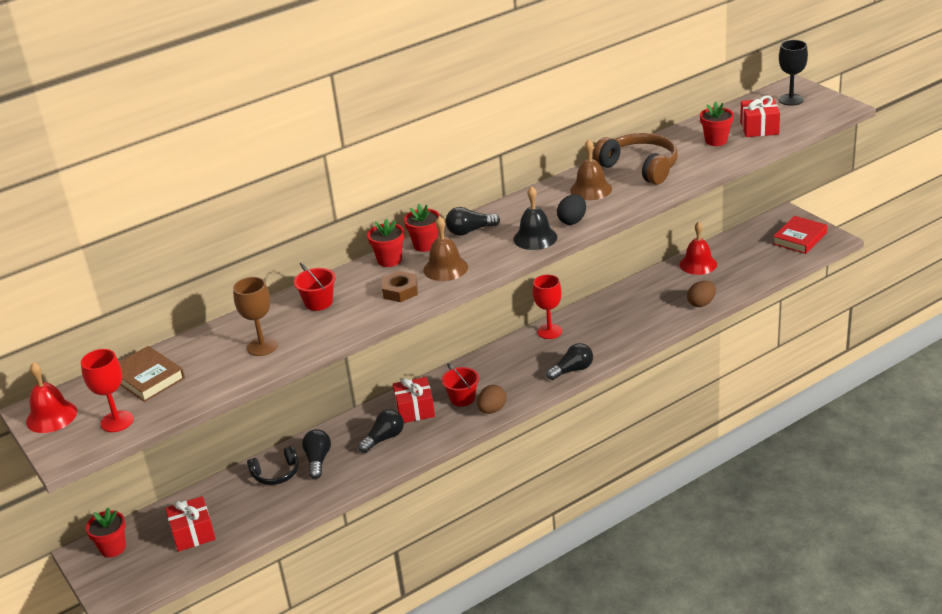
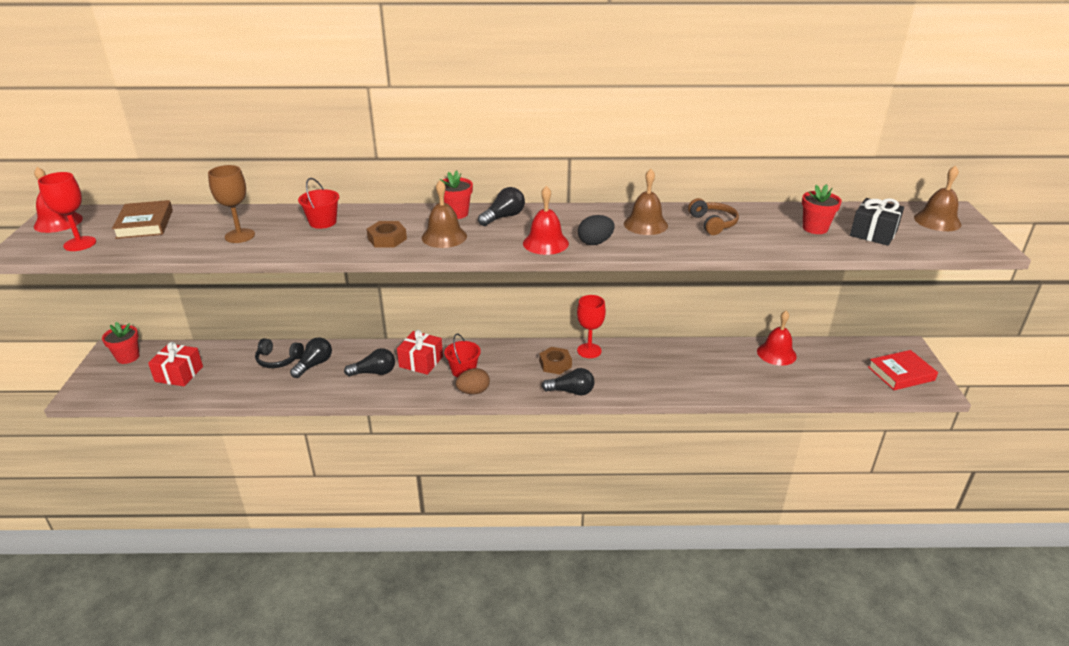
camera: 30 degrees right, 0 degrees up
red flower pot [367,218,404,267] -> none
black light bulb [446,207,500,236] -> black light bulb turned 120 degrees clockwise [478,187,525,226]
black bell [513,186,557,250] -> red bell [523,186,569,255]
brown headphones [593,133,678,185] -> brown headphones [688,198,739,235], size x0.59
brown egg [687,281,716,307] -> none
red gift [740,95,780,137] -> black gift [850,198,904,246]
black goblet [779,40,808,106] -> brown bell [914,165,961,231]
none -> brown nut [539,347,572,375]

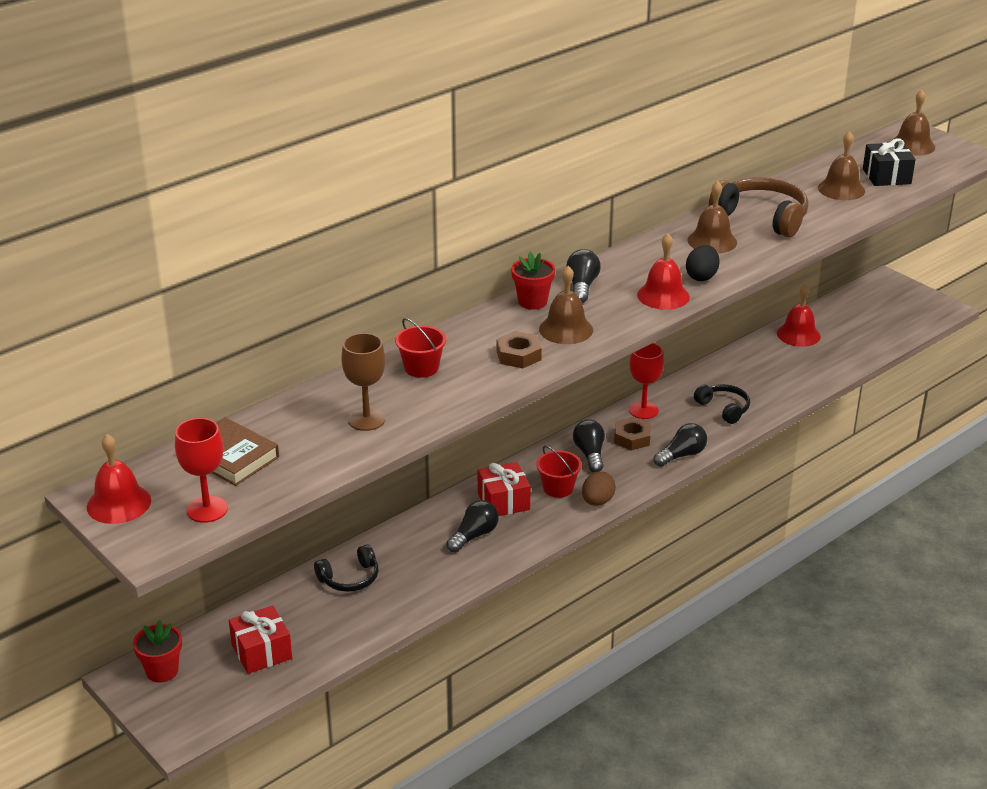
camera: 40 degrees left, 0 degrees up
black light bulb [290,337,332,378] -> black light bulb moved to [573,420,605,472]
brown headphones [688,198,739,235] -> brown headphones [709,177,809,237], size x1.69
red flower pot [802,184,842,234] -> brown bell [818,131,865,200]
red book [868,350,938,390] -> none
none -> black headphones [694,384,750,424]

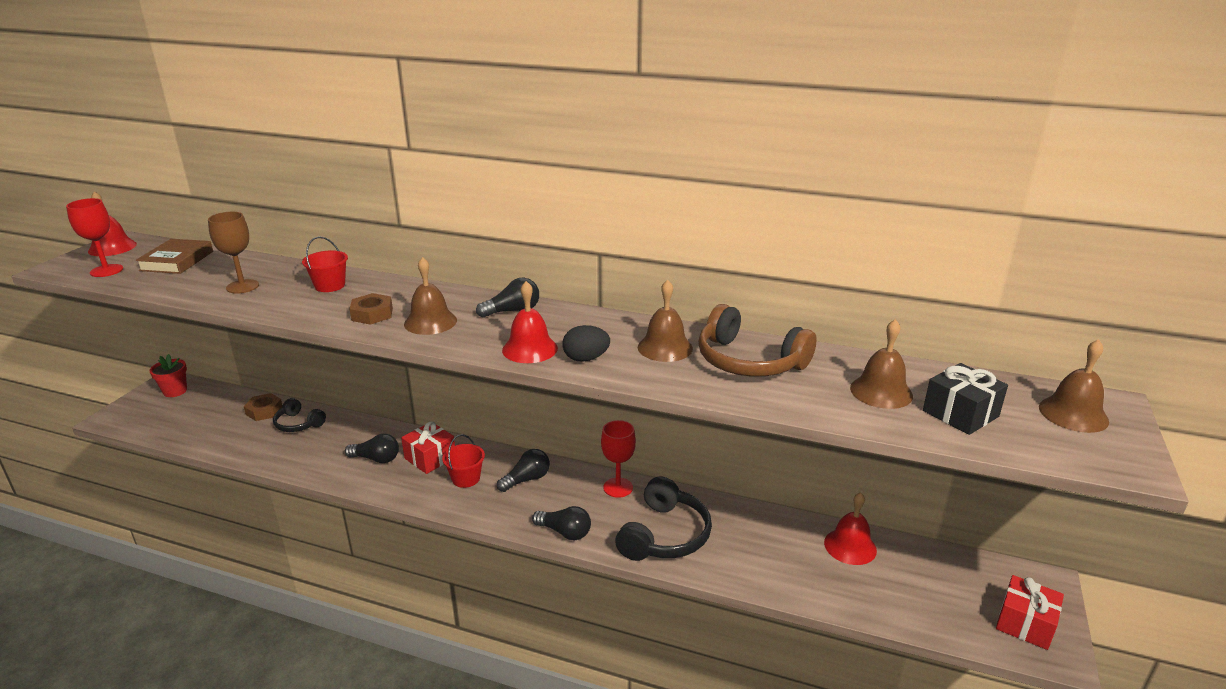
camera: 60 degrees right, 5 degrees down
red gift [229,605,292,674] -> red gift moved to [996,575,1064,650]
red flower pot [511,251,555,310] -> none
brown egg [582,471,616,506] -> none
brown nut [614,417,651,451] -> brown nut moved to [244,393,283,421]
black headphones [694,384,750,424] -> black headphones [615,476,712,561], size x1.69
brown headphones [709,177,809,237] -> brown headphones turned 120 degrees clockwise [698,304,817,377]

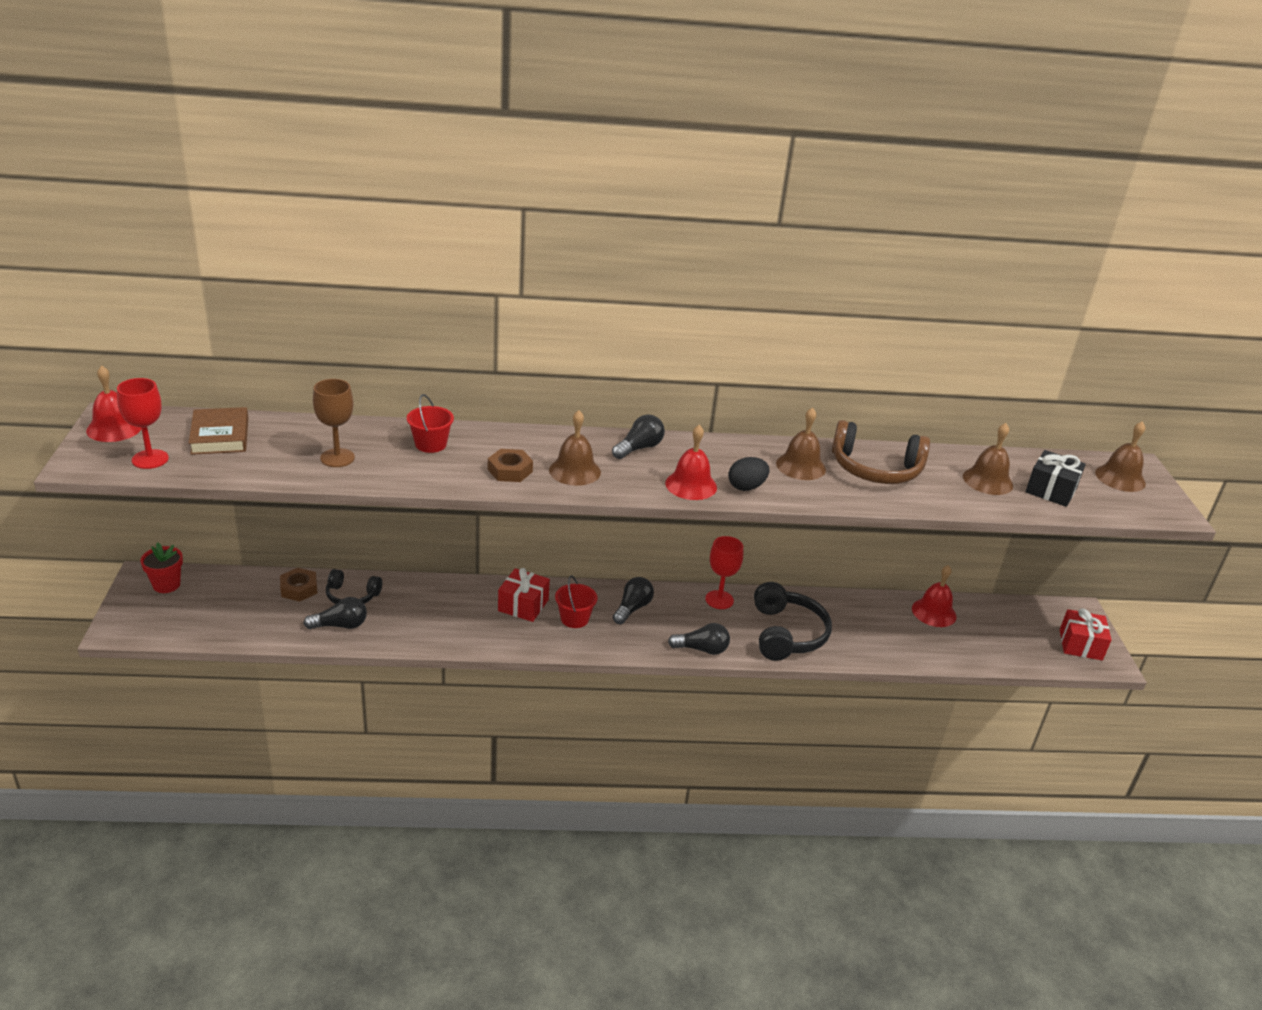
camera: 25 degrees left, 5 degrees up
black light bulb [345,434,399,463] -> black light bulb moved to [304,597,367,629]

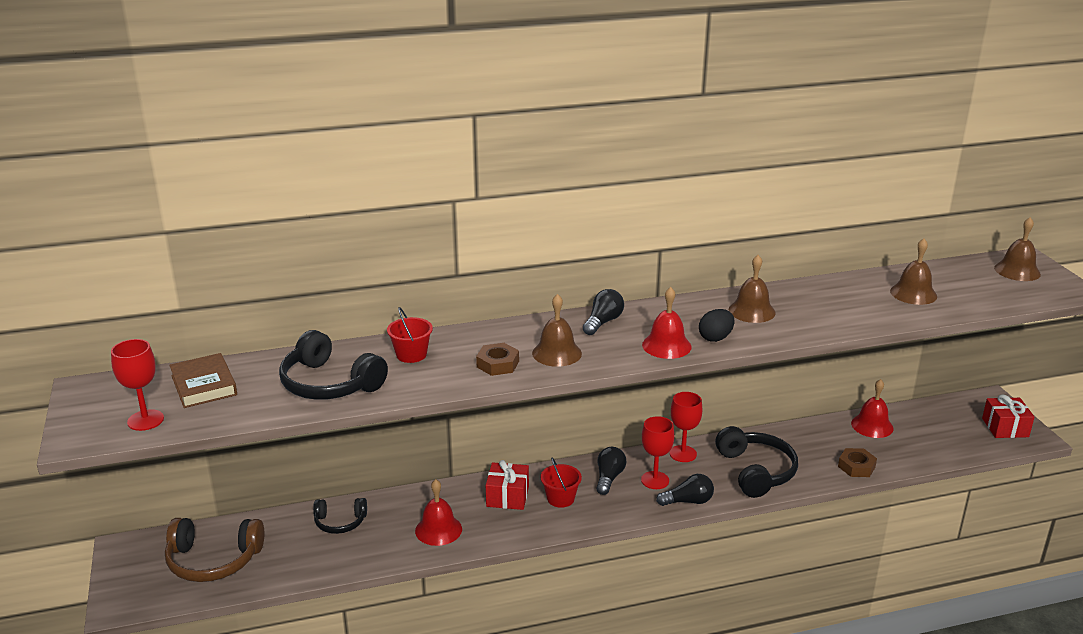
camera: 10 degrees left, 5 degrees down
red bell [86,366,142,442] -> red bell moved to [415,479,462,546]
red flower pot [140,542,183,593] -> none
brown nut [280,568,318,602] -> brown nut moved to [838,448,877,477]
black light bulb [304,597,367,629] -> none
brown goblet [313,379,355,467] -> black headphones [279,330,388,400]
brown headphones [832,420,930,484] -> brown headphones moved to [165,518,264,582]
black gift [1025,450,1086,507] -> none
none -> red goblet [641,416,674,489]

